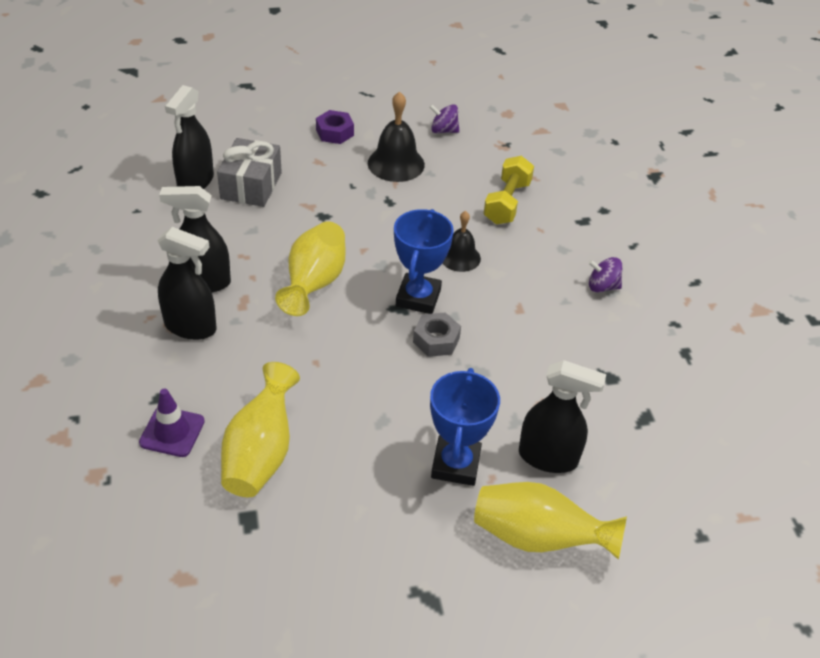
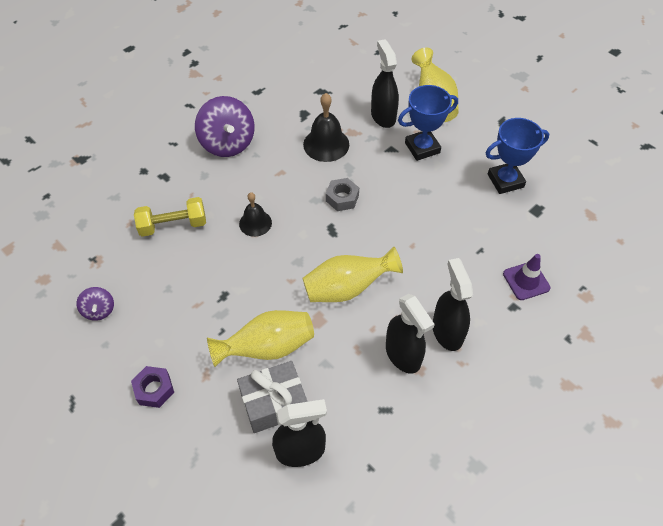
camera: 120 degrees left, 10 degrees up
yellow vase [221,362,300,497] -> yellow vase moved to [207,310,314,367]
black bell [368,91,425,182] -> black bell moved to [303,93,349,162]
blue trophy [394,209,454,314] -> blue trophy moved to [486,118,549,194]
purple spinning top [589,257,623,292] -> purple spinning top [195,96,255,157], size x1.97

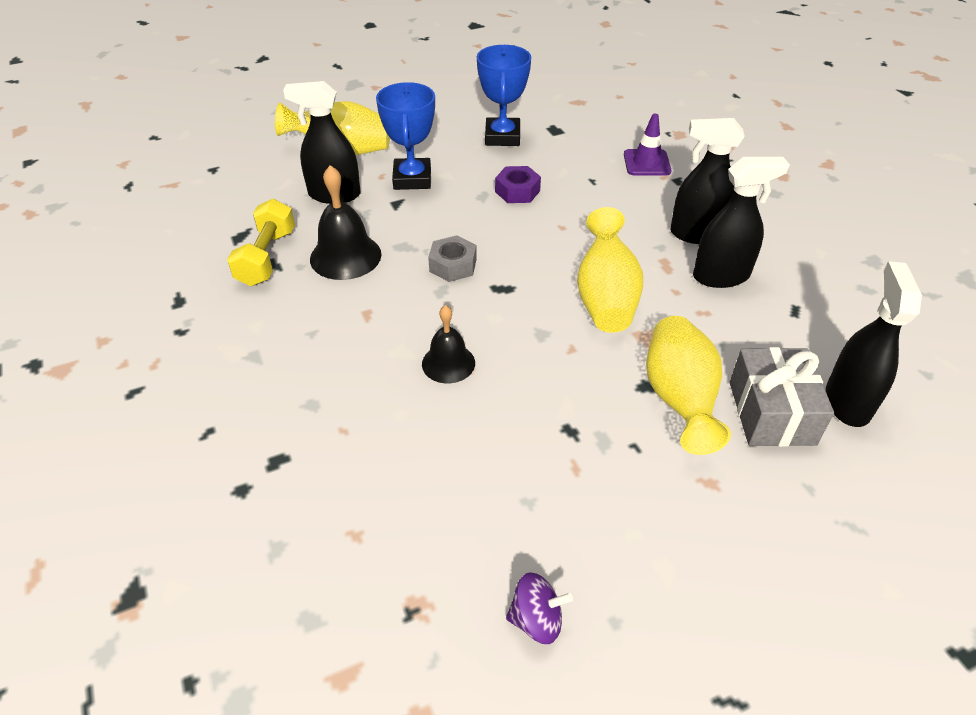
camera: 70 degrees left, 10 degrees down
purple nut [131,366,174,408] -> purple nut moved to [495,166,541,203]
yellow dumbbell [134,197,206,237] -> yellow dumbbell moved to [227,199,295,286]
purple spinning top [195,96,255,157] -> none

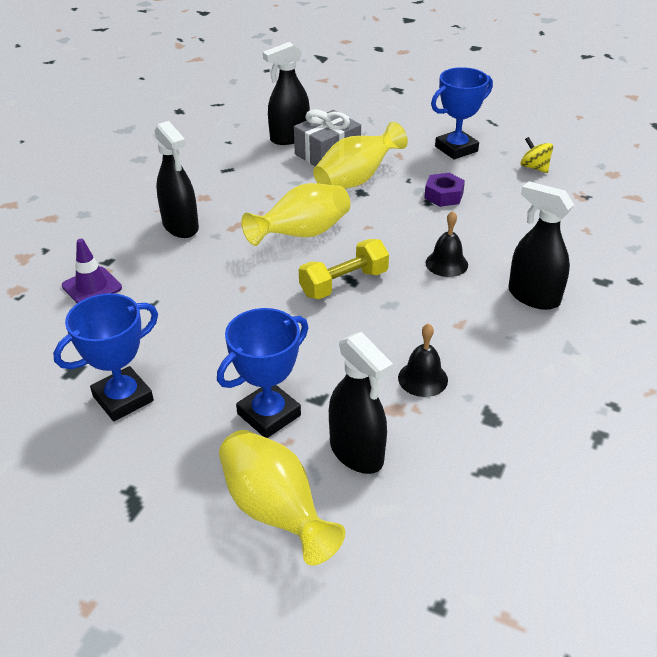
camera: 130 degrees left, 5 degrees down
yellow dumbbell [227,199,295,286] -> yellow dumbbell moved to [299,239,389,299]
black bell [310,165,381,280] -> black bell [398,323,448,397], size x0.65
grey nut [428,235,477,282] -> none
purple nut [495,166,541,203] -> purple nut moved to [424,173,465,207]
purple spinning top [506,572,573,644] -> yellow spinning top [521,137,553,173]
black spray bottle [693,157,790,288] -> black spray bottle moved to [508,181,574,310]
none -> blue trophy [431,67,493,160]

